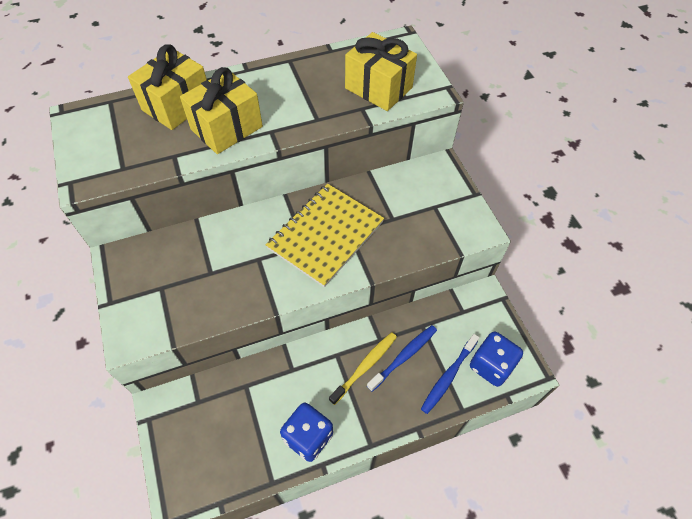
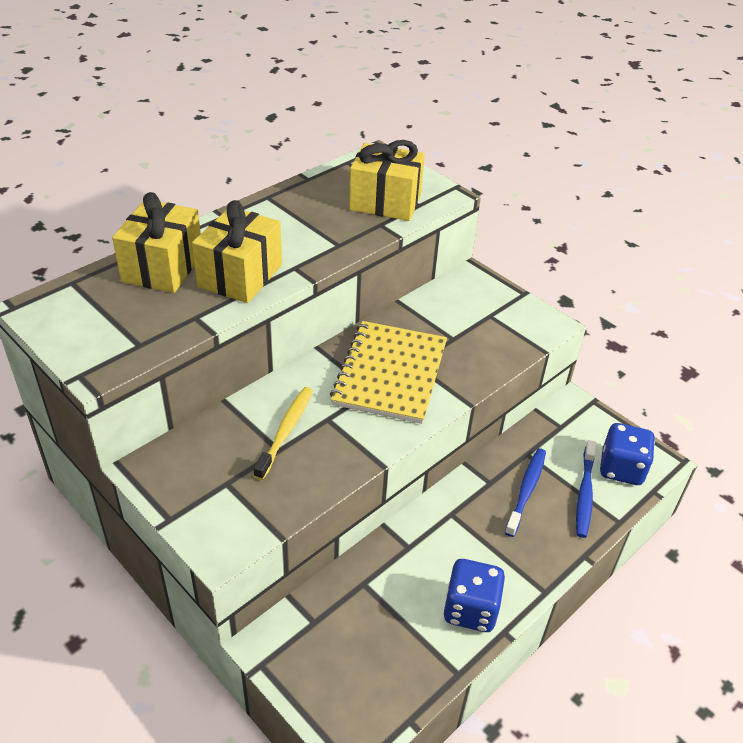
camera: 25 degrees left, 15 degrees down
yellow toothbrush [329,332,397,405] -> yellow toothbrush moved to [254,387,313,480]

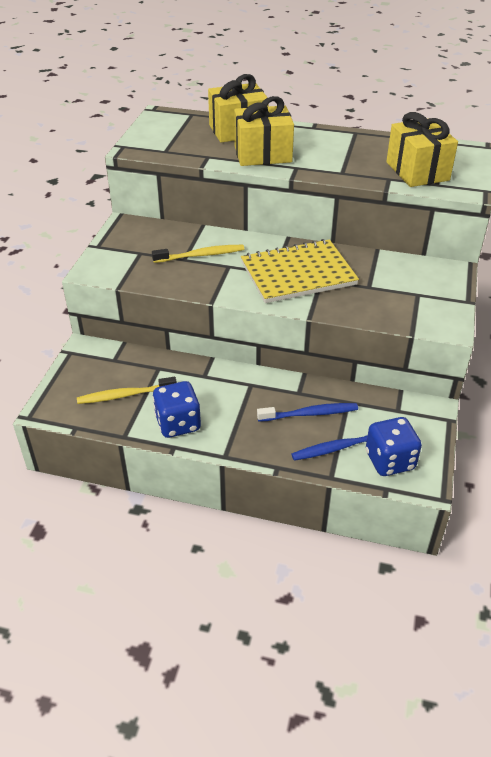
camera: 60 degrees right, 0 degrees up
none -> yellow toothbrush [77,377,177,404]

